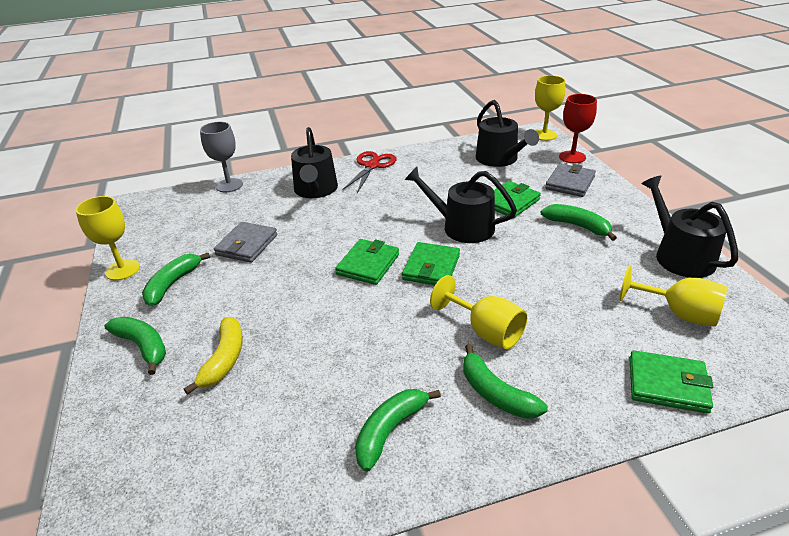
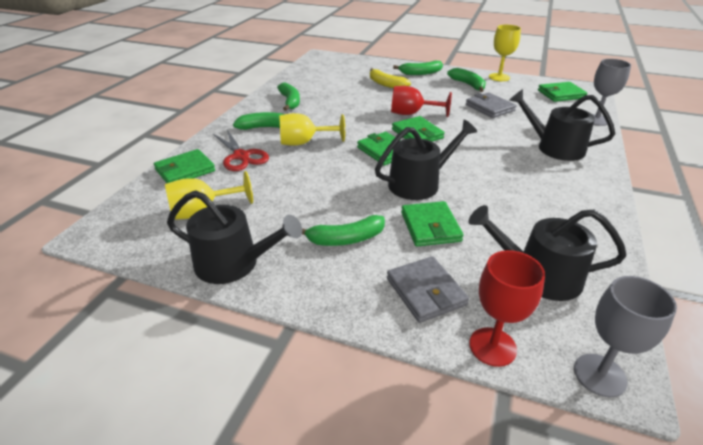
camera: 125 degrees right, 0 degrees up
red scissors [343,151,396,193] -> red scissors moved to [213,130,269,171]
yellow goblet [535,75,565,141] -> grey goblet [574,276,677,397]
none -> red goblet [391,86,452,117]
none -> green wallet [538,82,588,102]

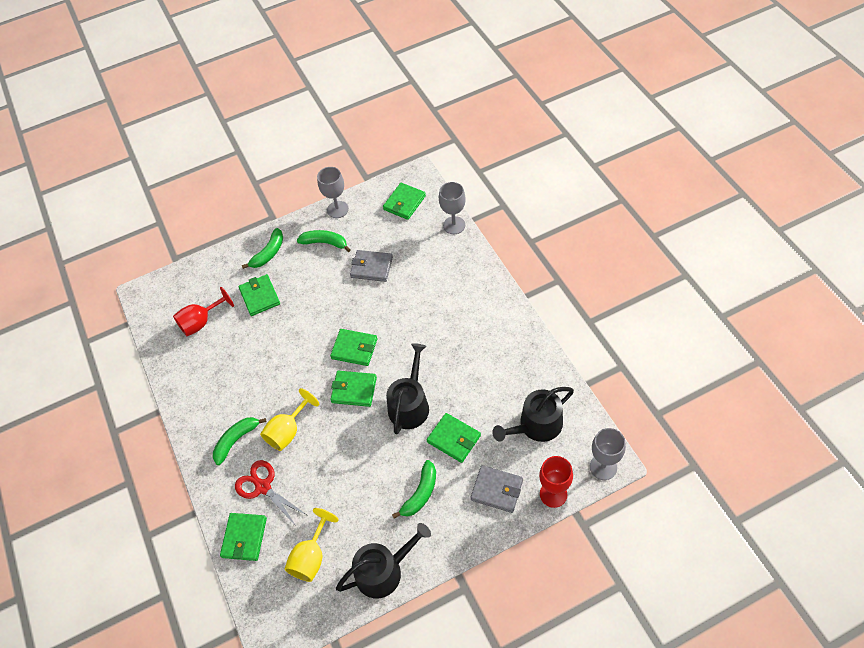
camera: 40 degrees left, 20 degrees up
red scissors [213,130,269,171] -> red scissors turned 150 degrees counterclockwise [235,460,307,526]
green banana [277,82,300,111] -> none
yellow banana [370,68,411,88] -> green wallet [238,274,280,316]
red goblet [391,86,452,117] -> red goblet moved to [173,287,234,336]
yellow goblet [489,25,521,81] -> grey goblet [317,167,349,218]
black watering can [509,89,615,161] -> none

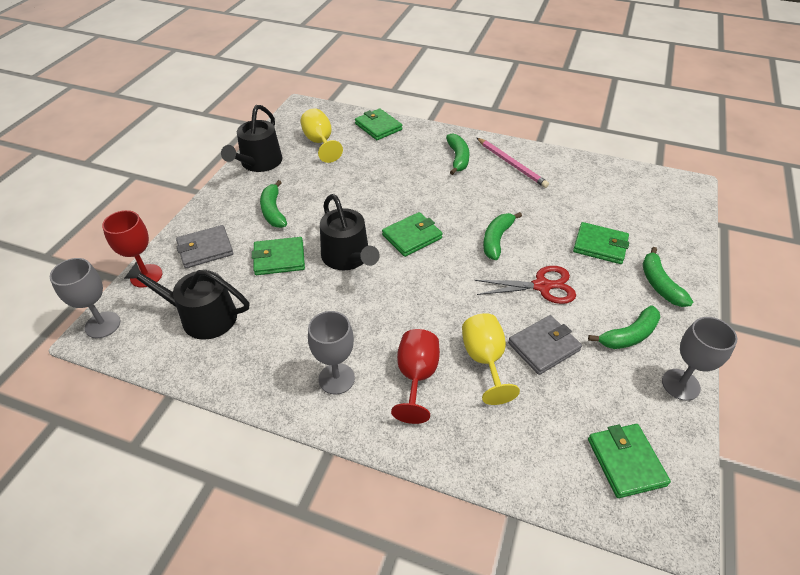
camera: 130 degrees right, 10 degrees down
red goblet [173,287,234,336] -> red goblet moved to [391,329,440,424]
red scissors [235,460,307,526] -> red scissors moved to [475,266,576,304]
yellow goblet [260,388,319,451] -> yellow goblet moved to [462,313,520,405]
green wallet [330,329,378,366] -> none
grey goblet [439,182,466,234] -> grey goblet moved to [308,311,355,395]
black watering can [492,387,574,442] -> black watering can turned 90 degrees counterclockwise [124,262,249,340]
none -> pink pencil [477,138,549,188]
none -> green banana [483,212,522,260]

